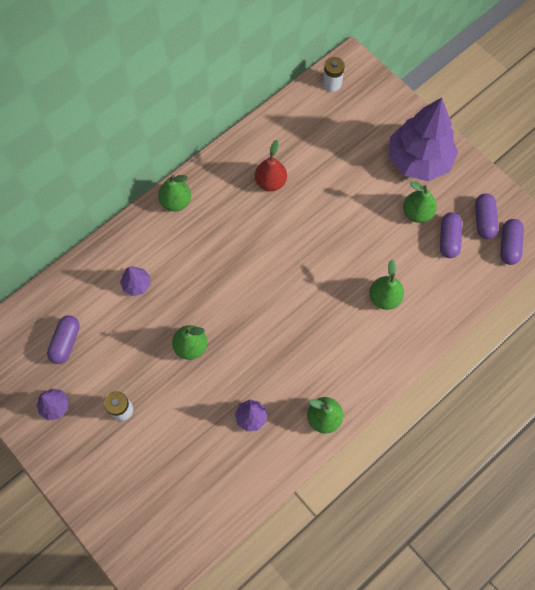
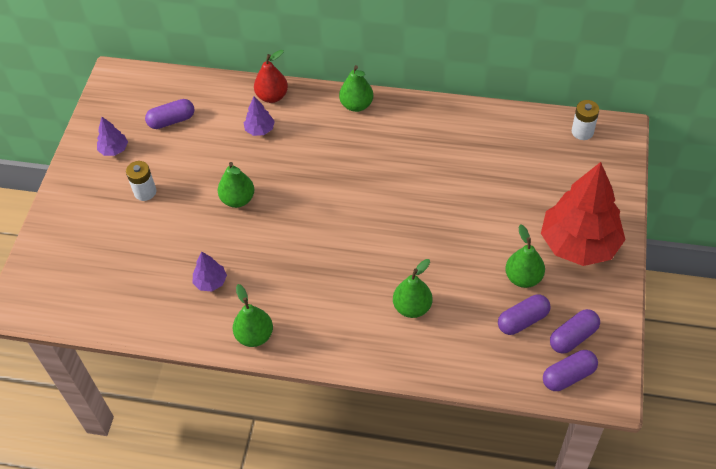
camera: 55 degrees right, 15 degrees down
red pear [255,140,287,191] -> red pear moved to [254,50,288,103]
purple tree [389,98,458,181] -> red tree [541,162,626,266]

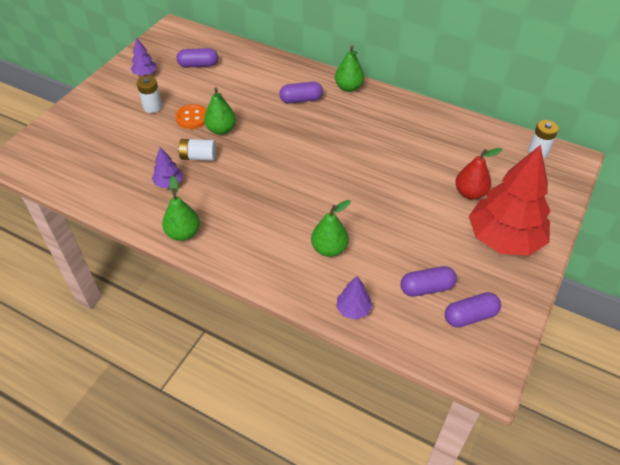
camera: 15 degrees right, 5 degrees down
purple tree [244,96,275,136] -> purple tree moved to [336,276,373,320]
red pear [254,50,288,103] -> red pear moved to [455,148,503,199]
green pear [505,224,545,288] -> none
purple capsule [543,350,598,391] -> purple capsule moved to [279,82,323,104]
none -> orange button [175,104,207,129]
none -> white battery [178,139,216,161]

